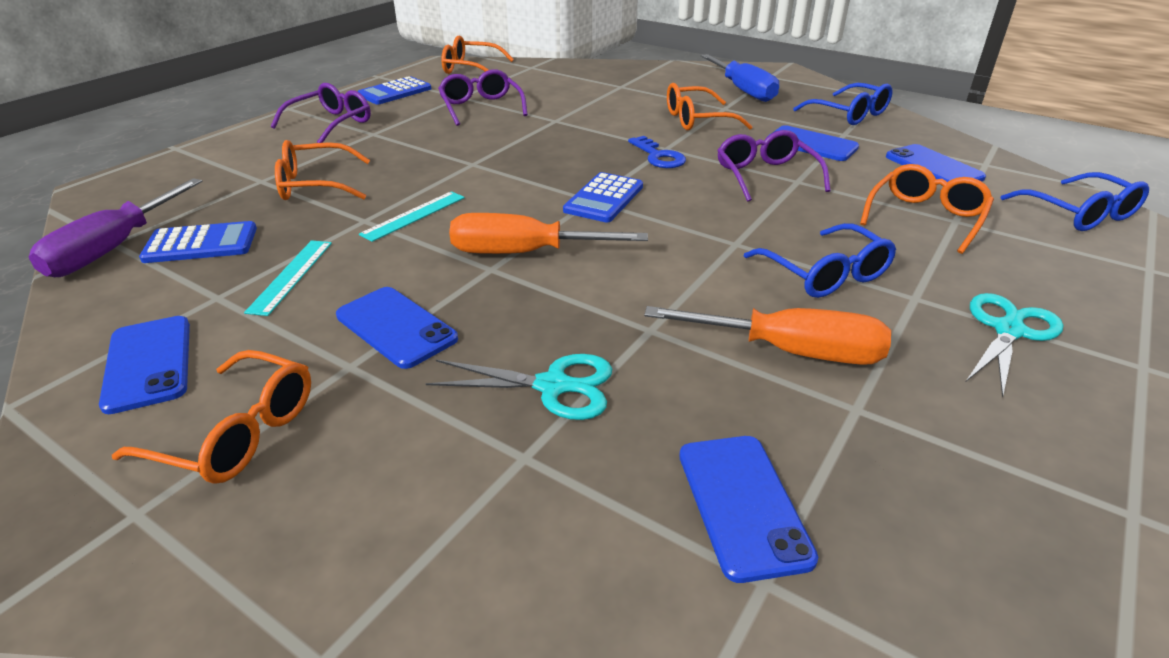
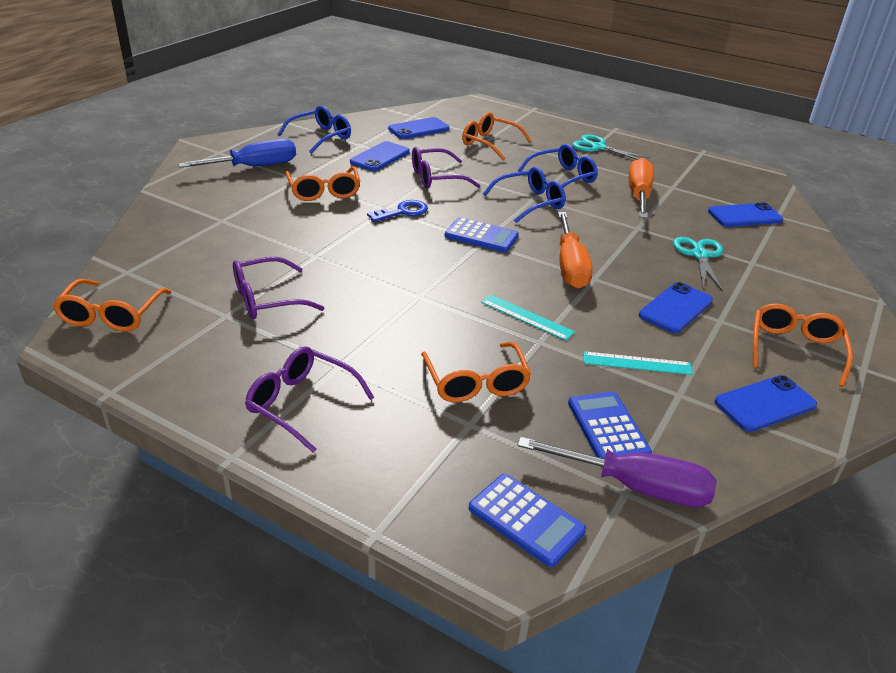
camera: 95 degrees left, 0 degrees up
blue calculator [357,76,431,105] -> blue calculator moved to [469,474,586,567]
blue glasses [1001,172,1149,231] -> blue glasses moved to [483,167,566,223]

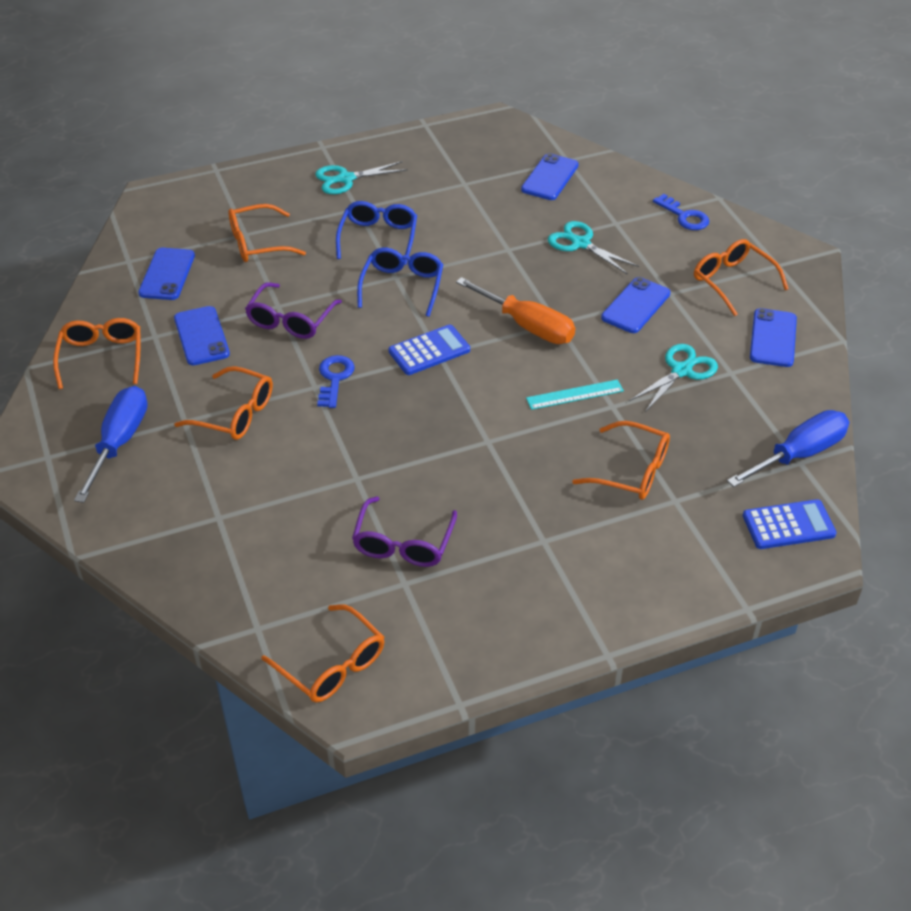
camera: 50 degrees left, 10 degrees up
purple glasses [245,346,374,453] -> none
blue glasses [278,105,351,154] -> orange glasses [53,318,140,389]
purple screwdriver [517,437,717,507] -> blue screwdriver [727,410,849,487]
blue calculator [568,392,652,459] -> none
turquoise ruler [583,351,693,375] -> turquoise scissors [629,344,718,412]
orange screwdriver [629,158,654,218] -> none
blue phone [639,282,713,333] -> blue phone turned 45 degrees clockwise [601,277,670,333]
none -> blue key [653,194,709,230]

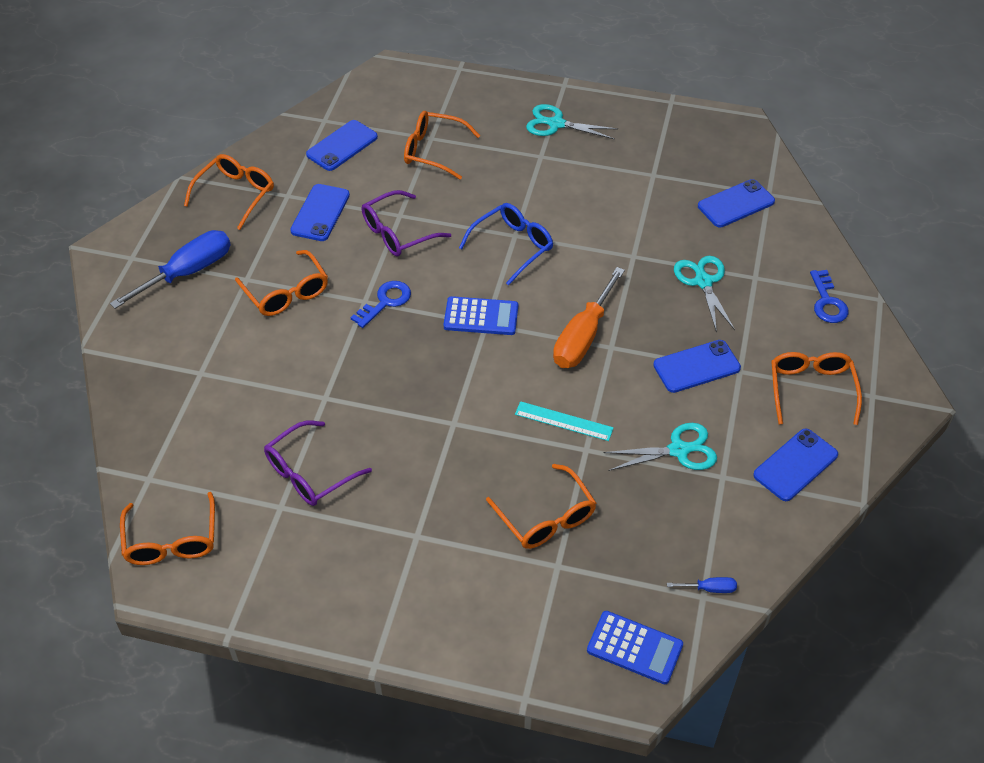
camera: 35 degrees right, 5 degrees up
blue glasses [336,201,417,265] -> none
orange screwdriver [456,277,575,344] -> orange screwdriver turned 45 degrees clockwise [553,267,625,368]
blue screwdriver [727,410,849,487] -> blue screwdriver [667,577,737,593], size x0.43

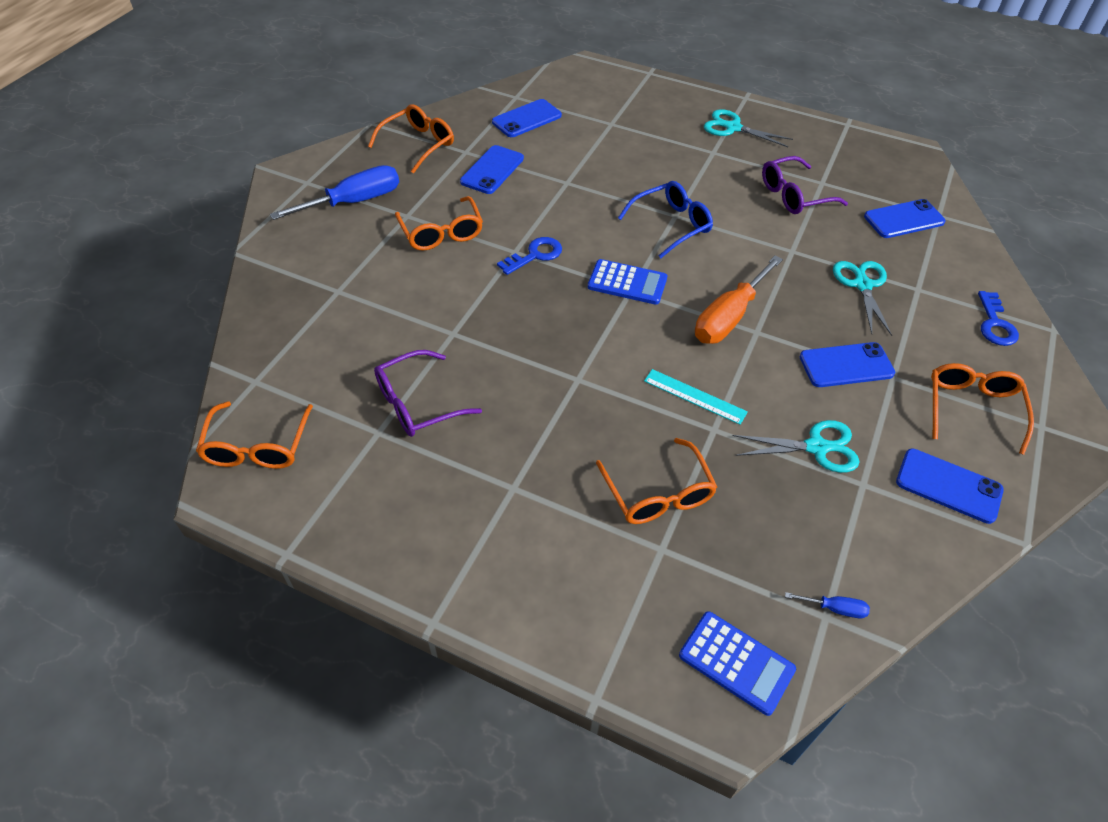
camera: 10 degrees right, 0 degrees up
purple glasses [362,190,451,256] -> purple glasses moved to [762,156,848,214]
orange glasses [404,111,480,180] -> none
blue phone [753,429,838,501] -> blue phone turned 60 degrees clockwise [896,449,1004,524]

